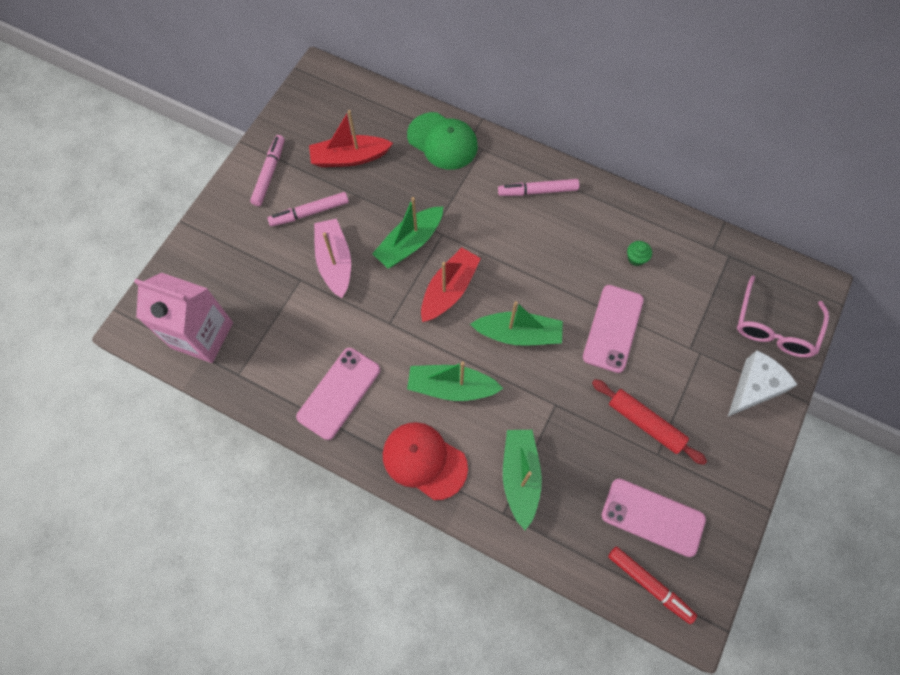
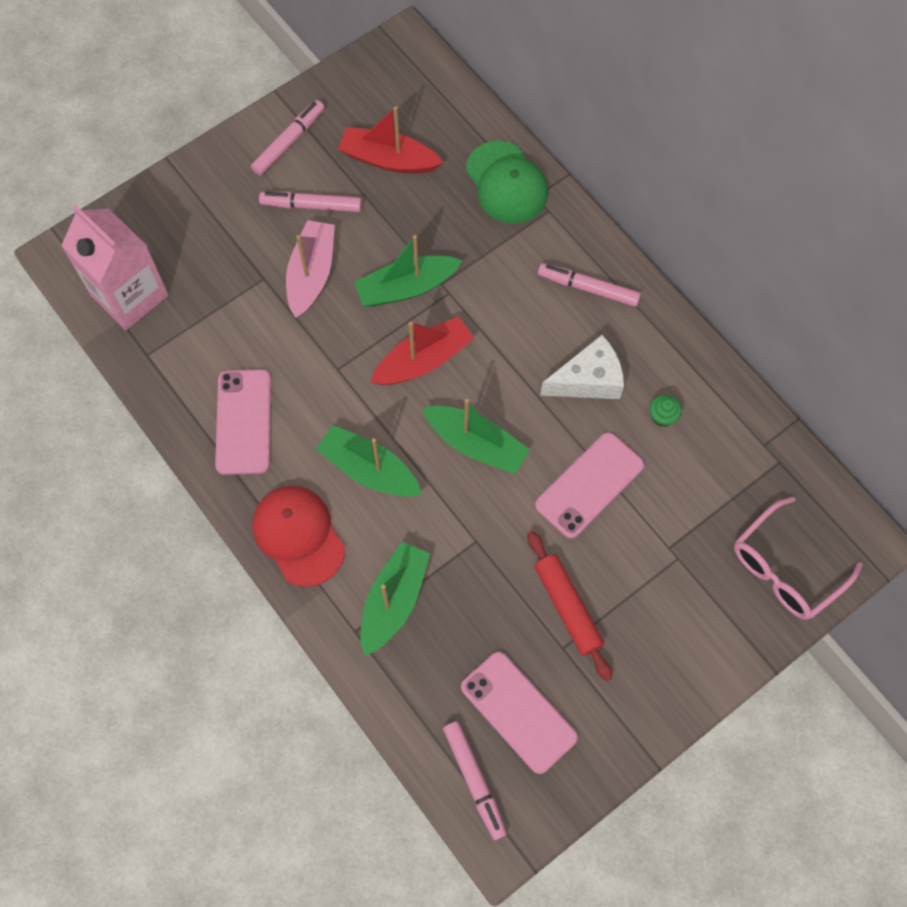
camera: 25 degrees right, 0 degrees up
pink phone [296,348,380,440] -> pink phone turned 60 degrees counterclockwise [215,369,271,475]
red marker [608,547,697,624] -> pink marker [443,721,507,840]
white cheese [728,351,798,417] -> white cheese moved to [540,335,624,399]

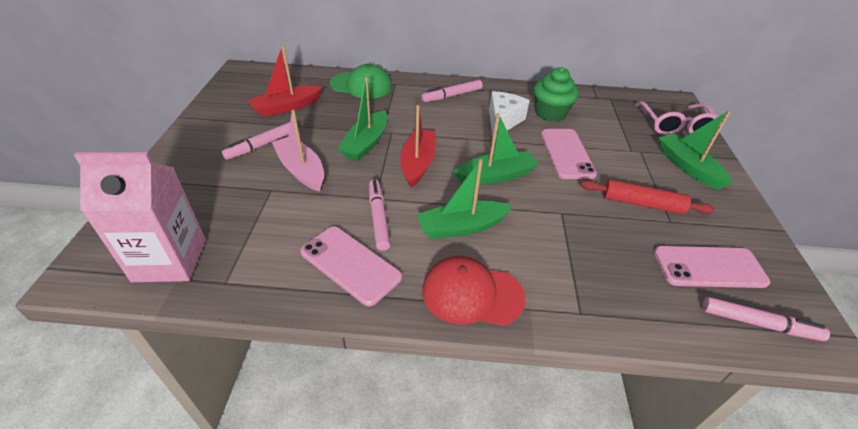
camera: 50 degrees left, 25 degrees down
pink marker [251,100,325,176] -> pink marker moved to [369,179,390,251]
green boat [361,542,430,656] -> green boat moved to [658,110,732,190]
green cupcake [649,395,682,427] -> green cupcake [534,67,579,122], size x2.13

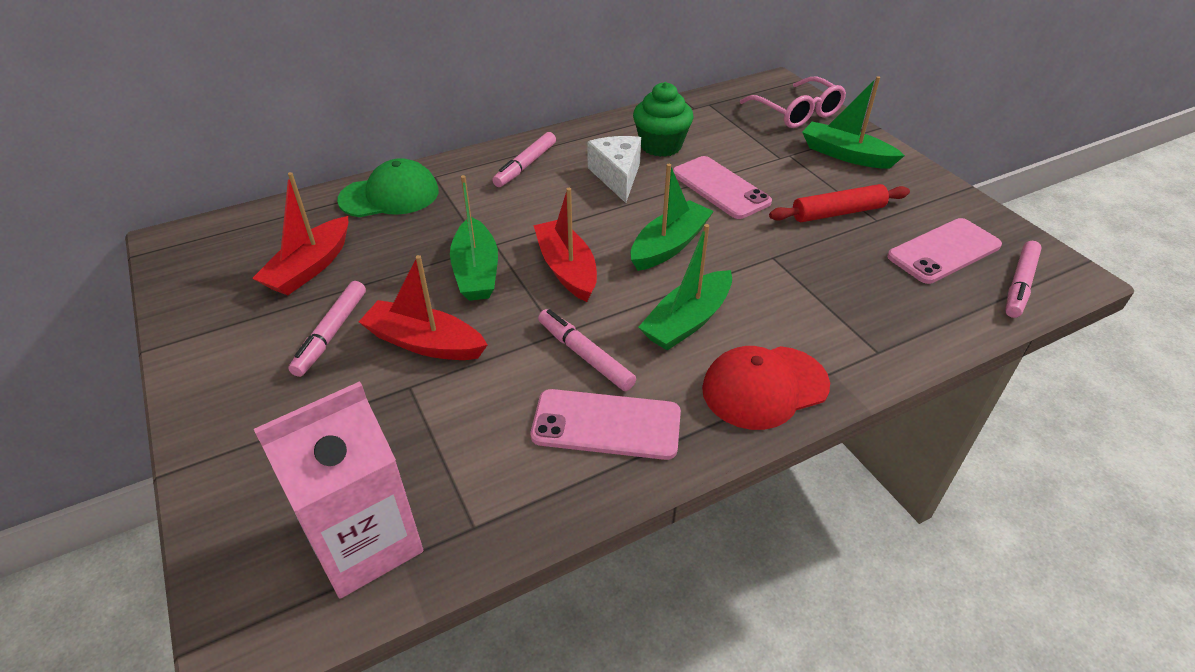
camera: 30 degrees left, 0 degrees up
pink boat [272,110,324,192] -> red boat [359,255,488,360]
pink marker [702,297,830,341] -> pink marker turned 135 degrees clockwise [1005,241,1042,318]

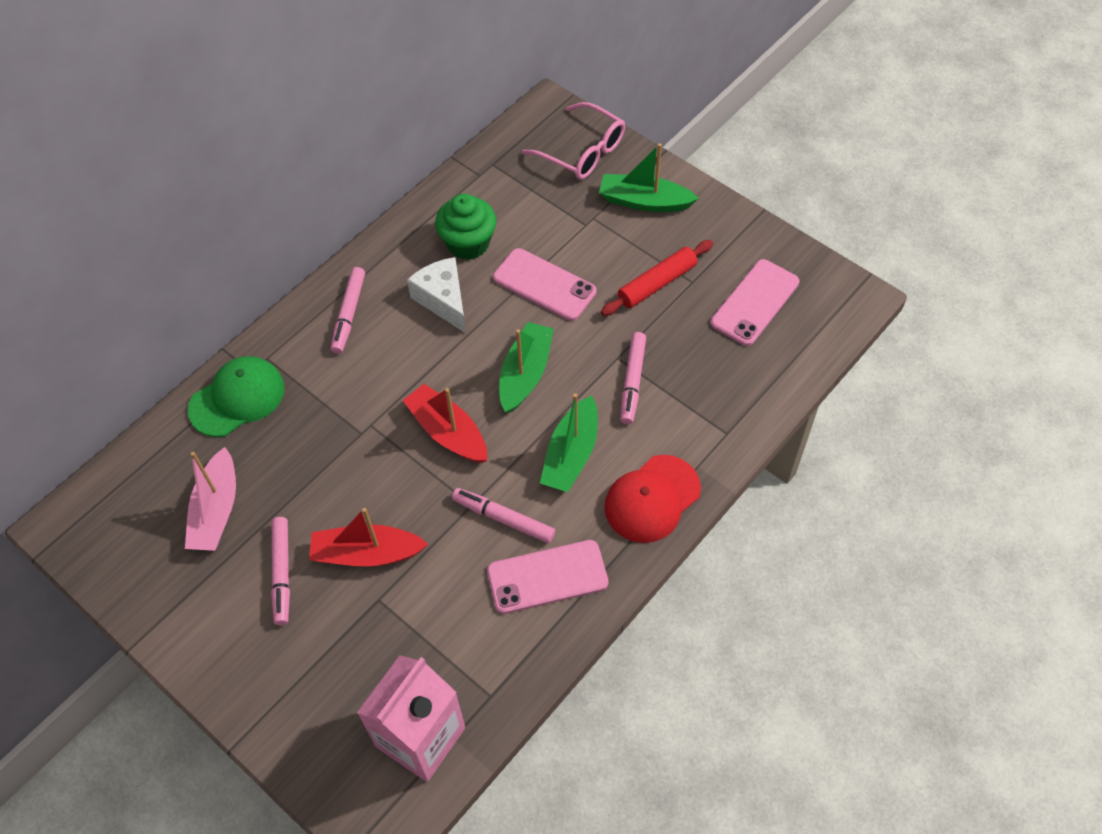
camera: 20 degrees left, 15 degrees up
red boat [252,172,348,295] -> pink boat [185,447,236,551]
green boat [450,175,498,301] -> none
pink marker [1005,241,1042,318] -> pink marker moved to [620,332,646,424]

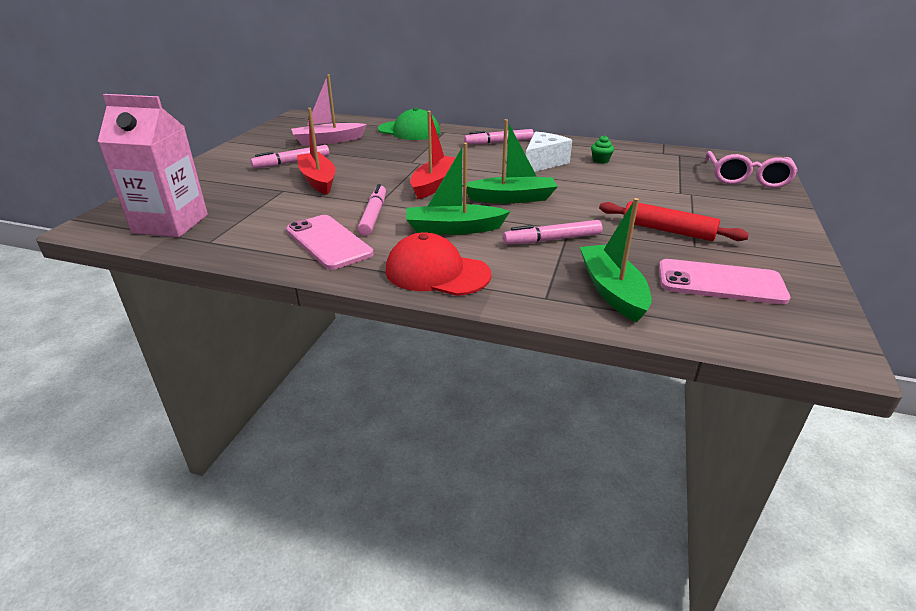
camera: 65 degrees right, 25 degrees down
green cupcake [435,194,496,260] -> green cupcake [591,135,614,164], size x0.47
pink phone [493,248,596,321] -> none
green boat [599,143,699,212] -> green boat moved to [580,198,651,322]

